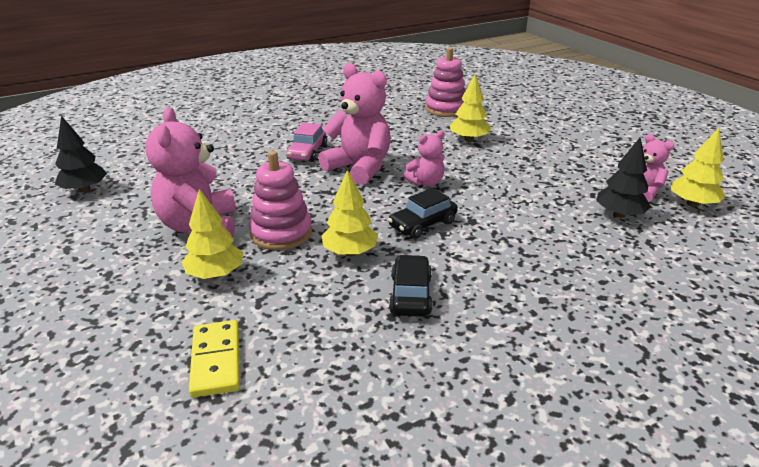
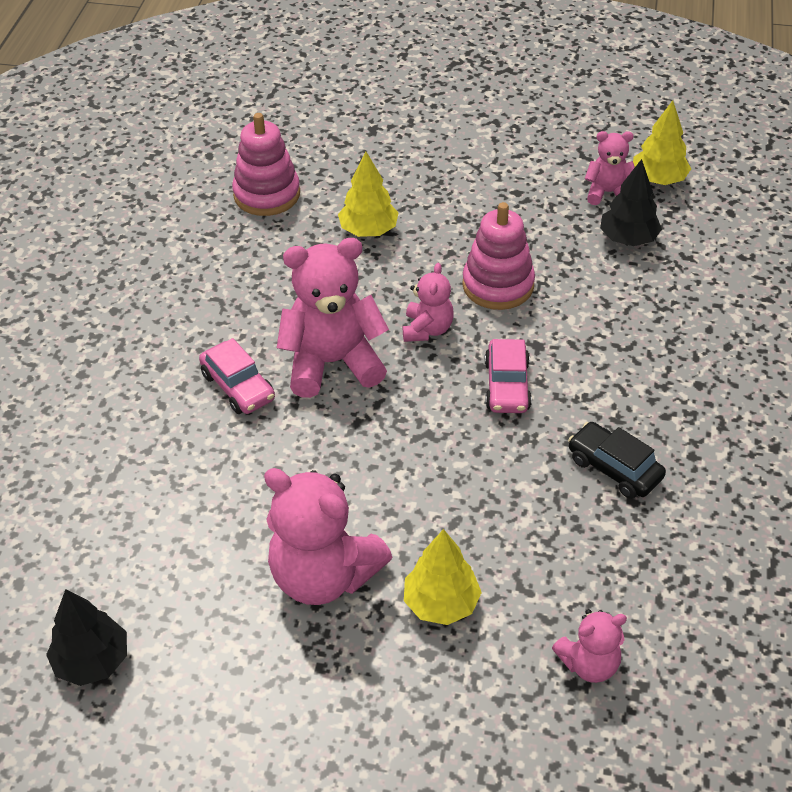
camera: 50 degrees left, 15 degrees up
yellow domino [189,320,240,397] -> pink teddy bear [552,609,627,683]
pink stacking toy [249,151,312,250] -> pink stacking toy moved to [462,202,535,310]
yellow tree [322,169,378,256] -> none
black car [388,188,458,239] -> pink car [485,339,532,413]

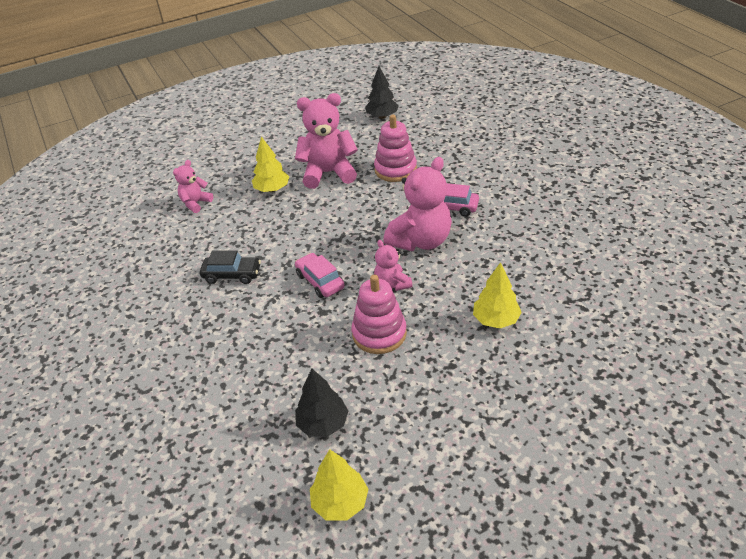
camera: 145 degrees right, 5 degrees down
pink stacking toy [232,113,300,216] -> pink stacking toy moved to [374,115,417,182]
pink teddy bear [585,131,635,205] -> none

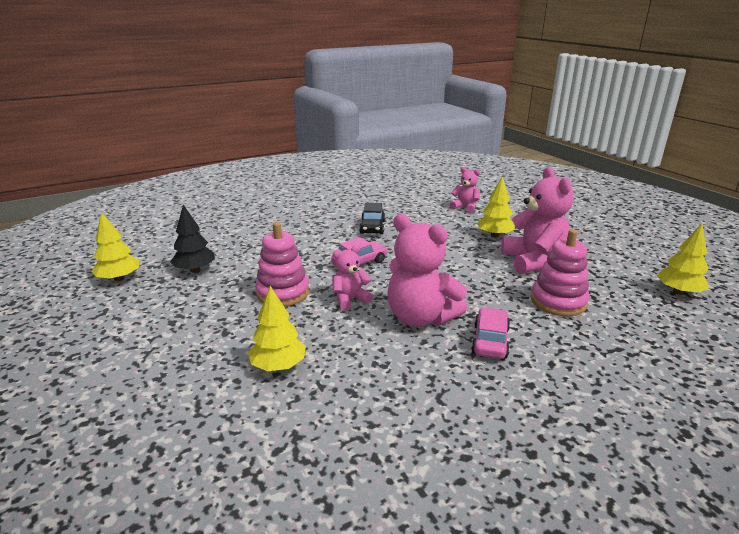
camera: 85 degrees right, 15 degrees down
black tree [365,66,399,119] -> yellow tree [657,223,709,295]

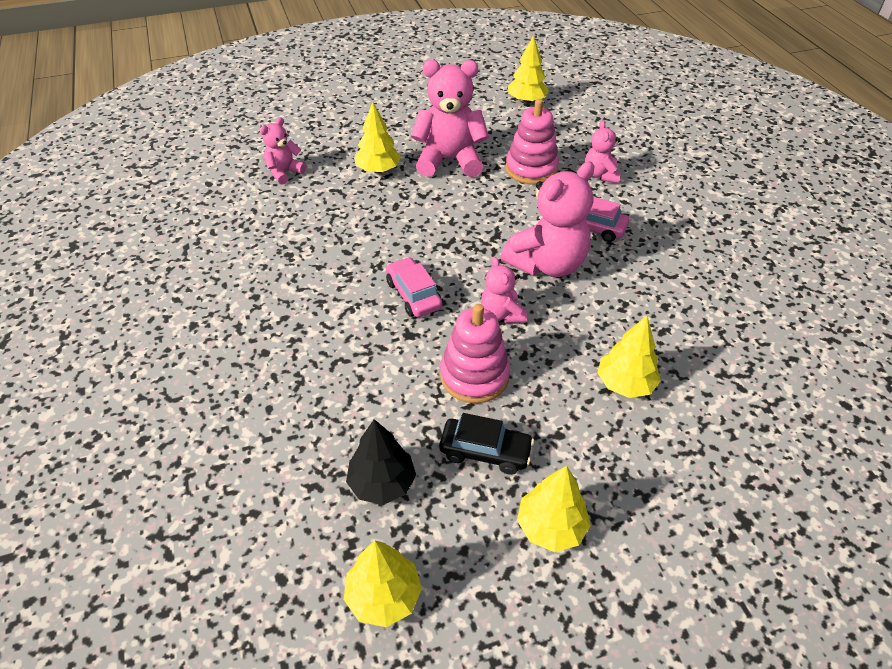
camera: 80 degrees left, 20 degrees up
black car [359,203,385,234] -> black car moved to [439,413,534,475]
none -> yellow tree [517,466,591,552]
none -> pink teddy bear [585,120,621,183]

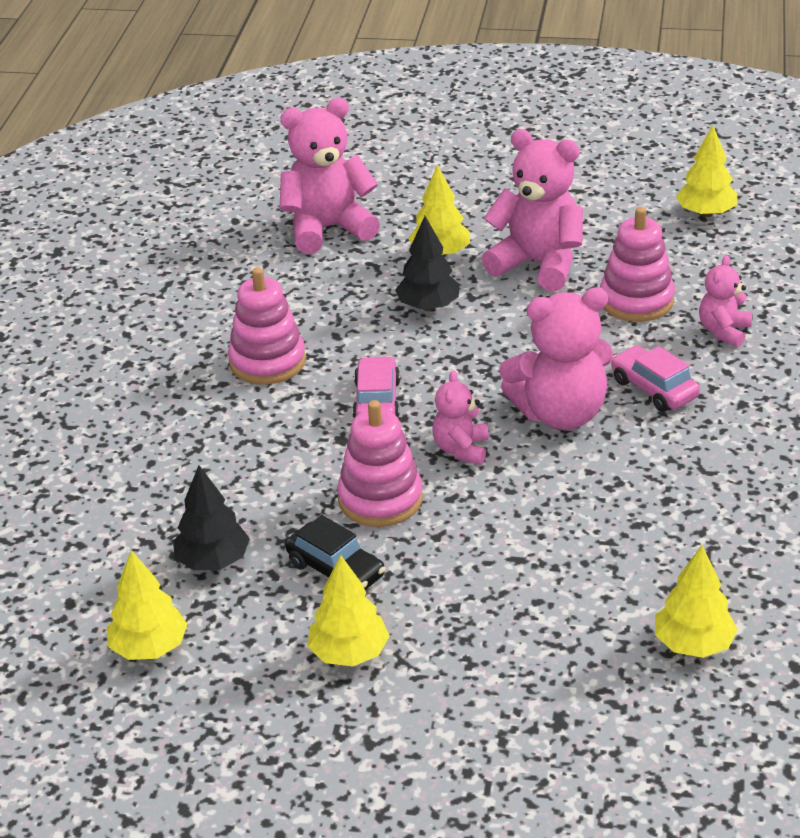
camera: 30 degrees right, 10 degrees down
pink teddy bear [260,117,306,185] -> pink teddy bear [280,98,380,254], size x1.86
yellow tree [597,316,661,398] -> yellow tree moved to [655,545,738,658]
none -> pink stacking toy [228,267,306,385]
none -> black tree [395,216,460,311]

